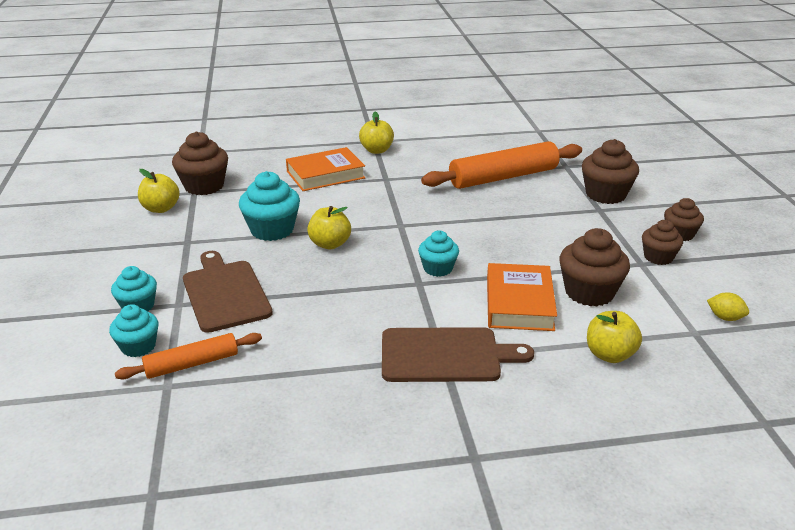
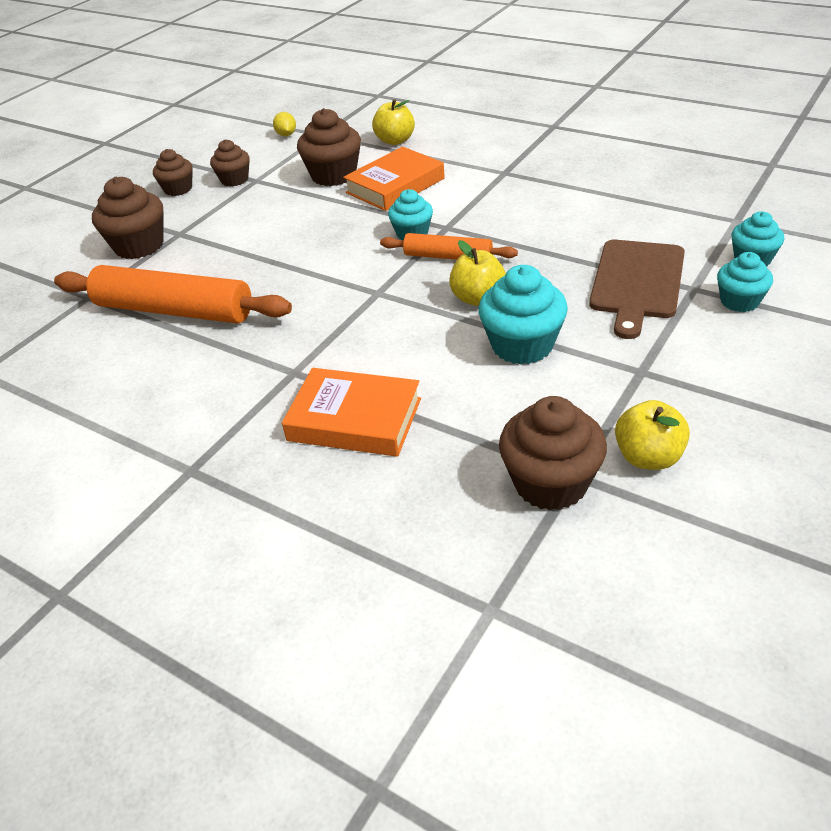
camera: 135 degrees left, 10 degrees up
orange rolling pin [115,333,262,379] -> orange rolling pin moved to [380,233,518,260]
yellow apple [359,112,394,154] -> none
brown cutting board [382,327,534,382] -> none

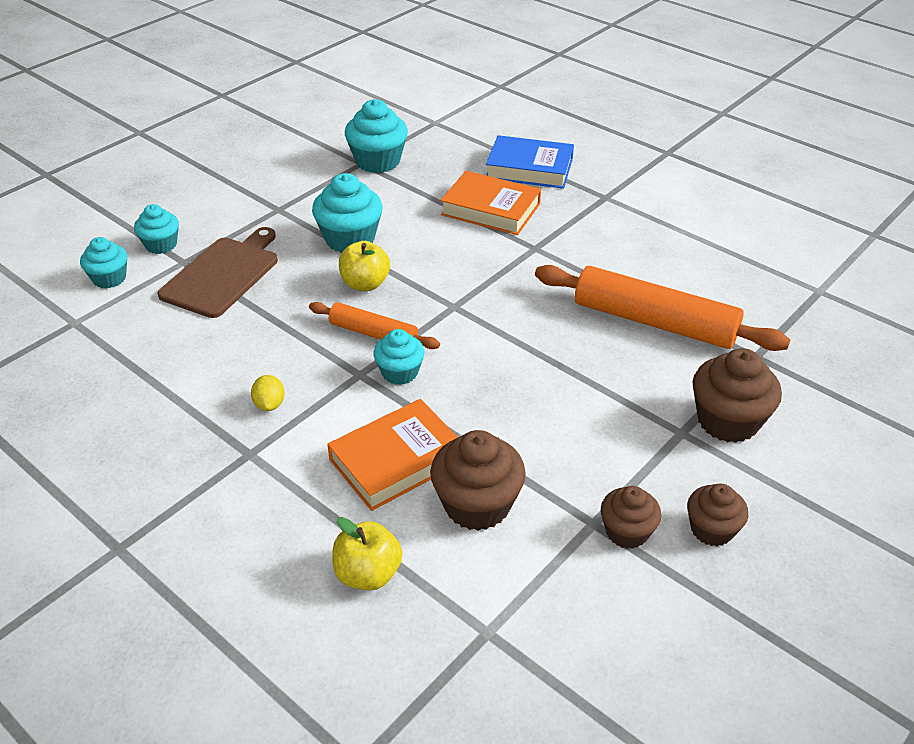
camera: 175 degrees left, 0 degrees up
yellow lemon [273,112,296,136] -> yellow lemon moved to [251,375,285,411]
brown cupcake [499,396,607,511] -> turquoise cupcake [345,99,408,173]
yellow apple [615,400,690,470] -> none
none -> blue book [486,135,574,189]

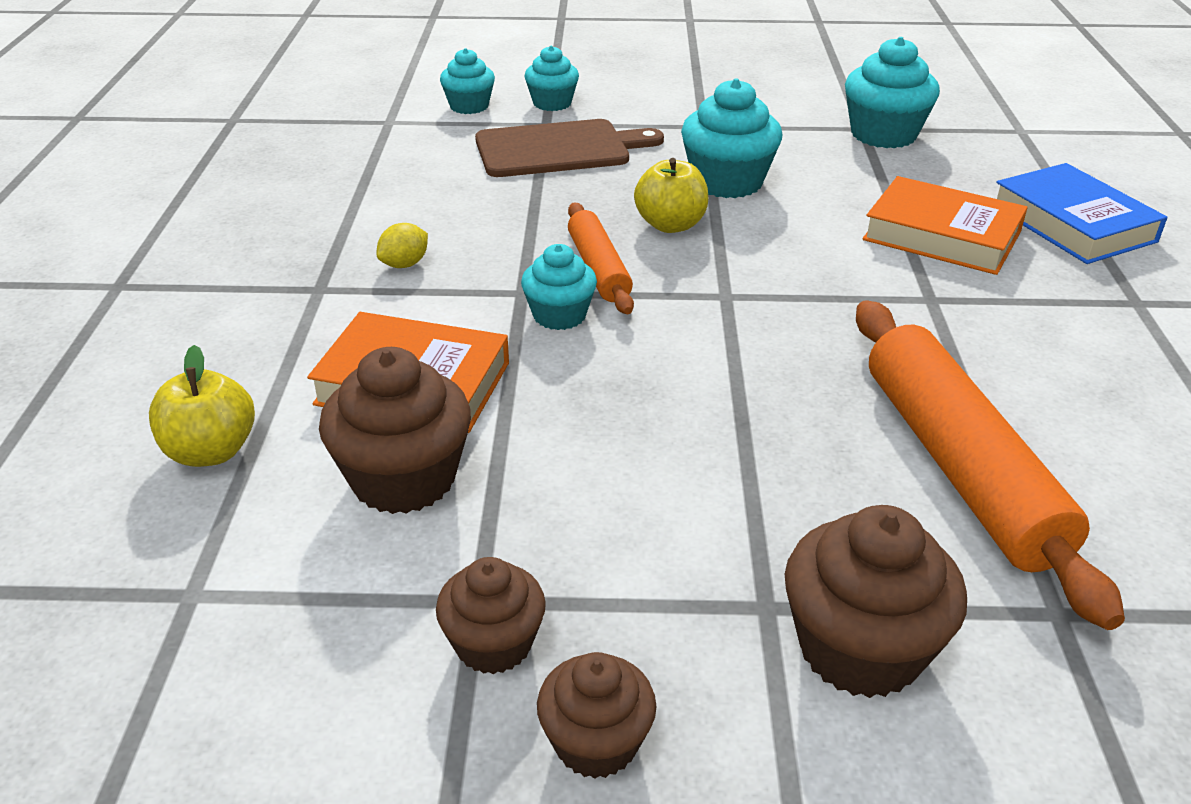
camera: 50 degrees right, 5 degrees down
orange book [440,171,541,235] -> orange book turned 45 degrees counterclockwise [862,176,1028,275]

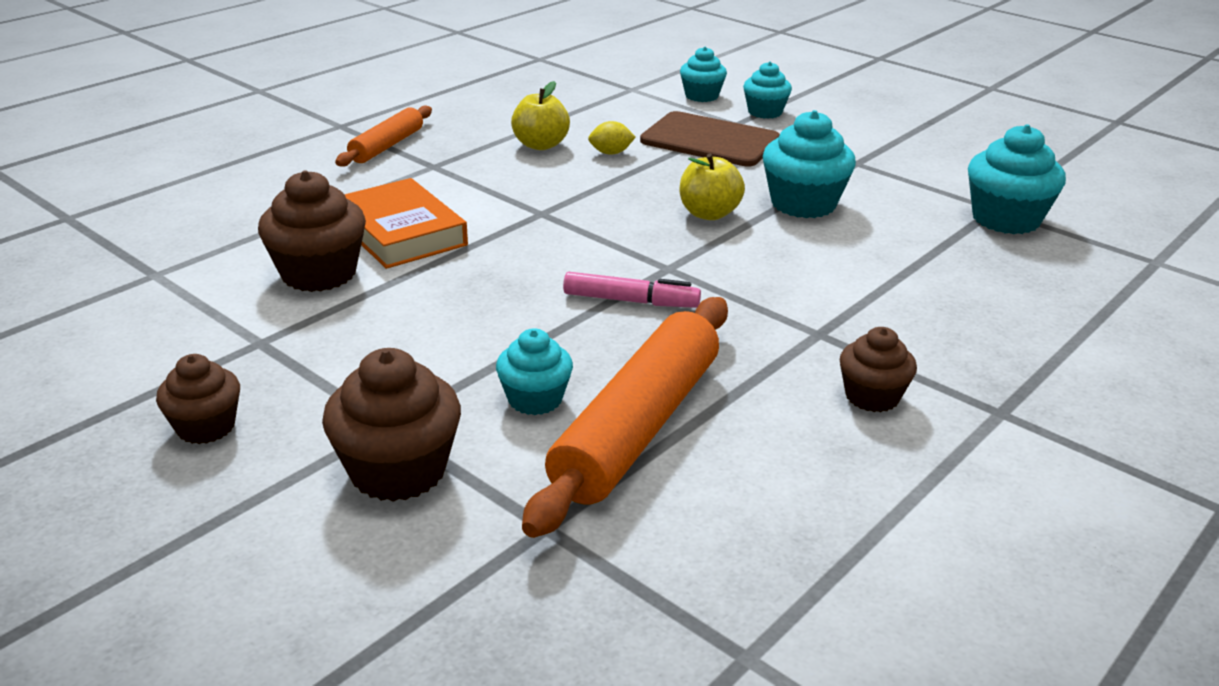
camera: 40 degrees right, 5 degrees down
yellow apple [149,345,255,467] -> yellow apple moved to [511,81,570,150]
yellow lemon [376,223,428,268] -> yellow lemon moved to [588,121,636,155]
brown cupcake [436,557,546,674] -> brown cupcake moved to [840,327,917,412]
turquoise cupcake [521,244,597,330] -> turquoise cupcake moved to [496,328,573,415]
orange rolling pin [568,203,634,314] -> orange rolling pin moved to [335,106,432,167]
orange book [862,176,1028,275] -> none
blue book [996,163,1168,264] -> none
none -> pink marker [563,272,701,308]

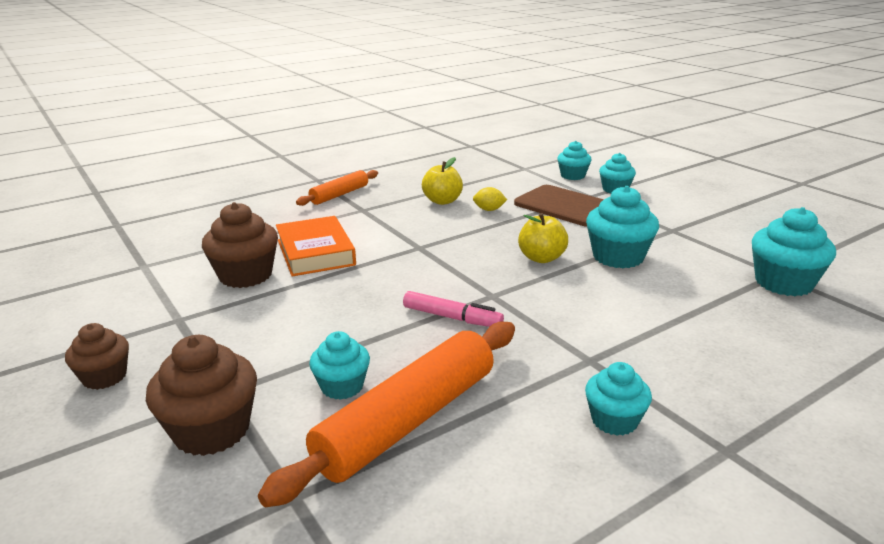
camera: 15 degrees right, 5 degrees down
brown cupcake [840,327,917,412] -> turquoise cupcake [585,362,652,436]

